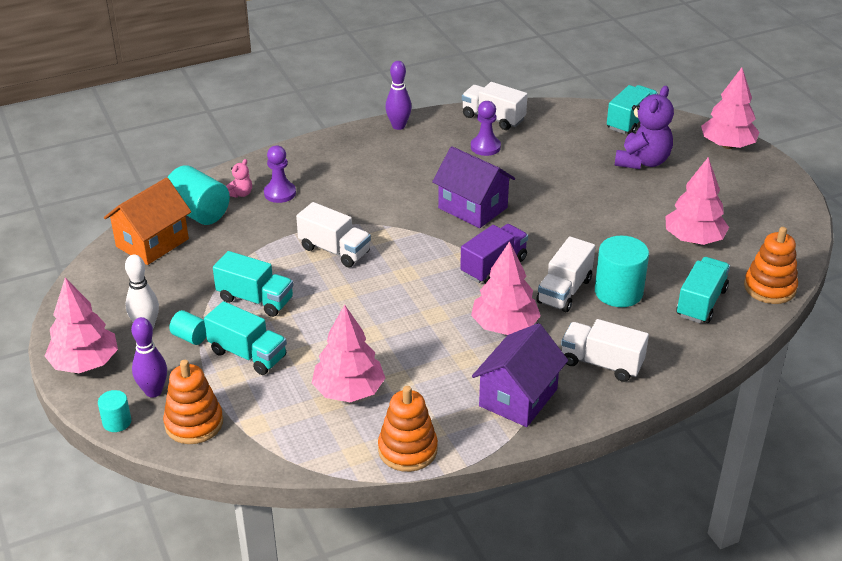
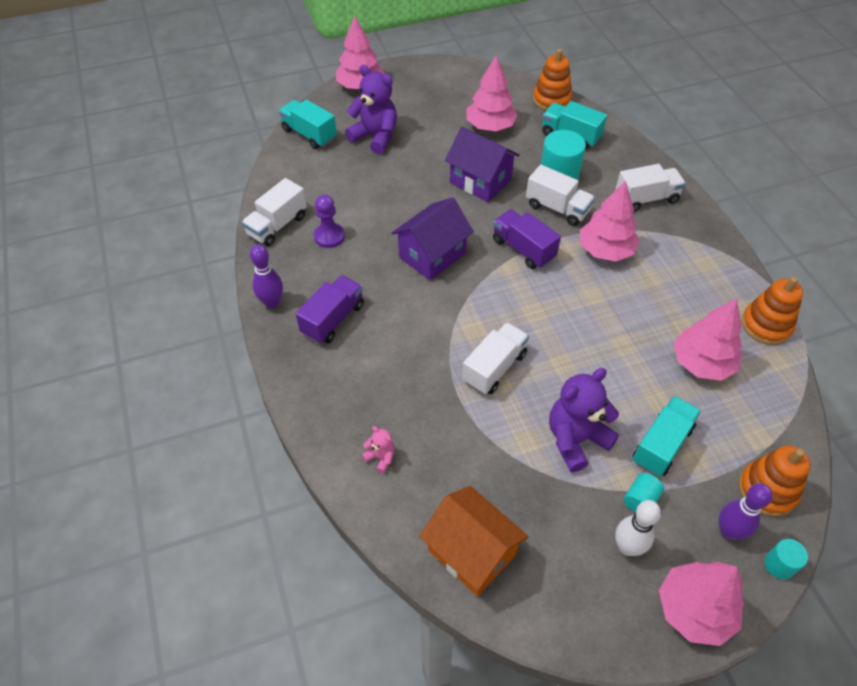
camera: 85 degrees left, 15 degrees up
turquoise cylinder [167,165,230,225] -> none
turquoise truck [213,251,294,317] -> purple teddy bear [549,368,619,472]
purple pawn [264,146,296,203] -> none
purple house [472,323,568,427] -> purple house moved to [445,127,520,202]
white truck [561,319,649,382] -> white truck turned 135 degrees counterclockwise [615,164,686,212]
none -> purple truck [296,275,364,344]

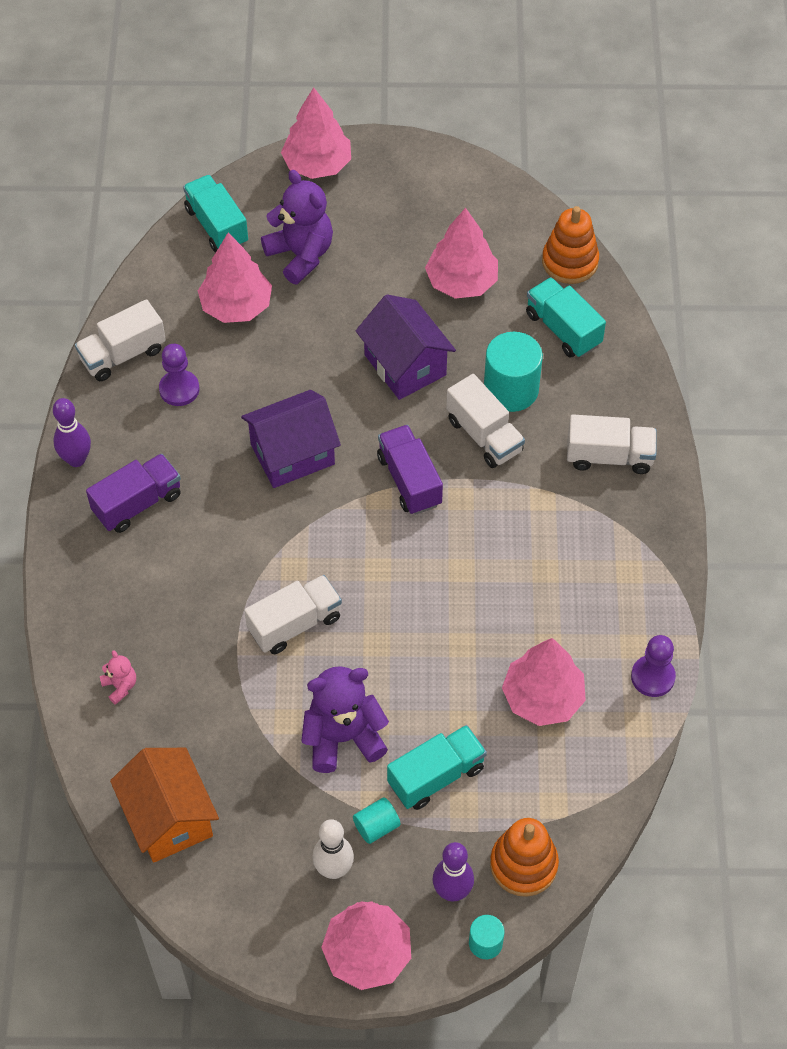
camera: 20 degrees right, 5 degrees up
pink tree [580,181,640,261] -> pink tree moved to [198,233,272,323]
orange stacking toy [741,277,803,345] -> purple pawn [631,635,676,697]

